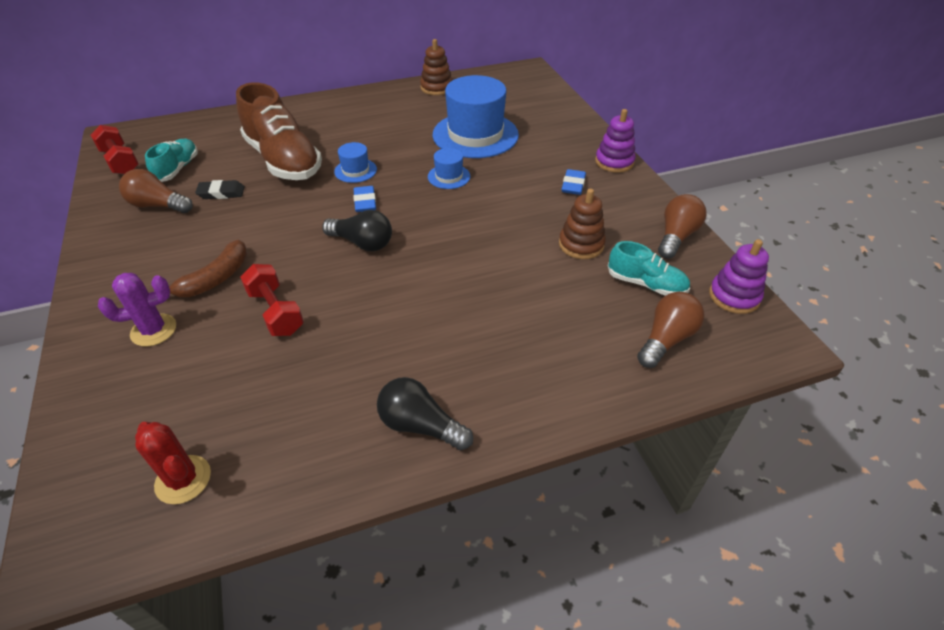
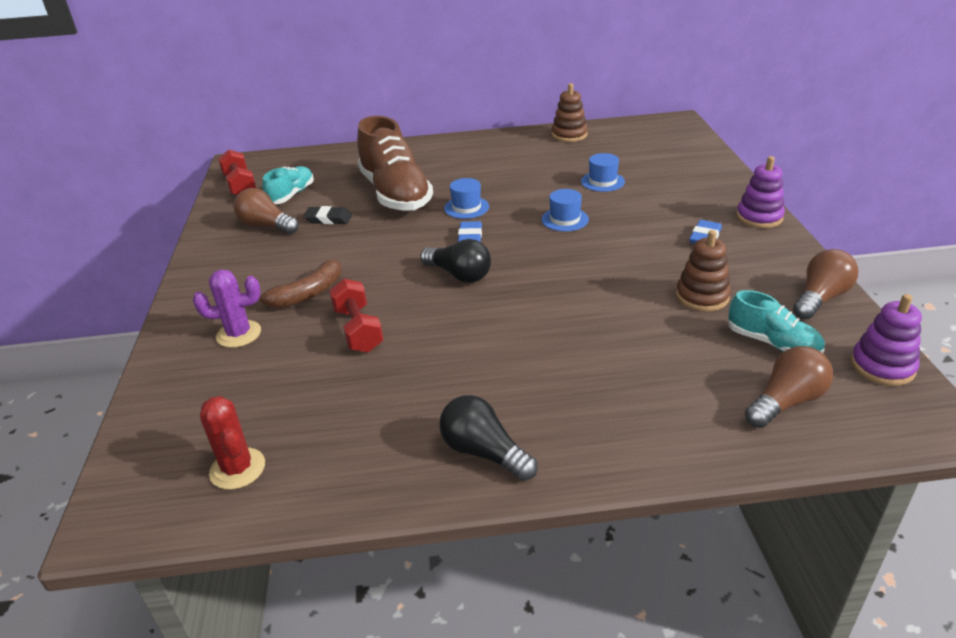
camera: 15 degrees right, 10 degrees down
blue hat [433,75,519,158] -> blue hat [581,153,625,192], size x0.46

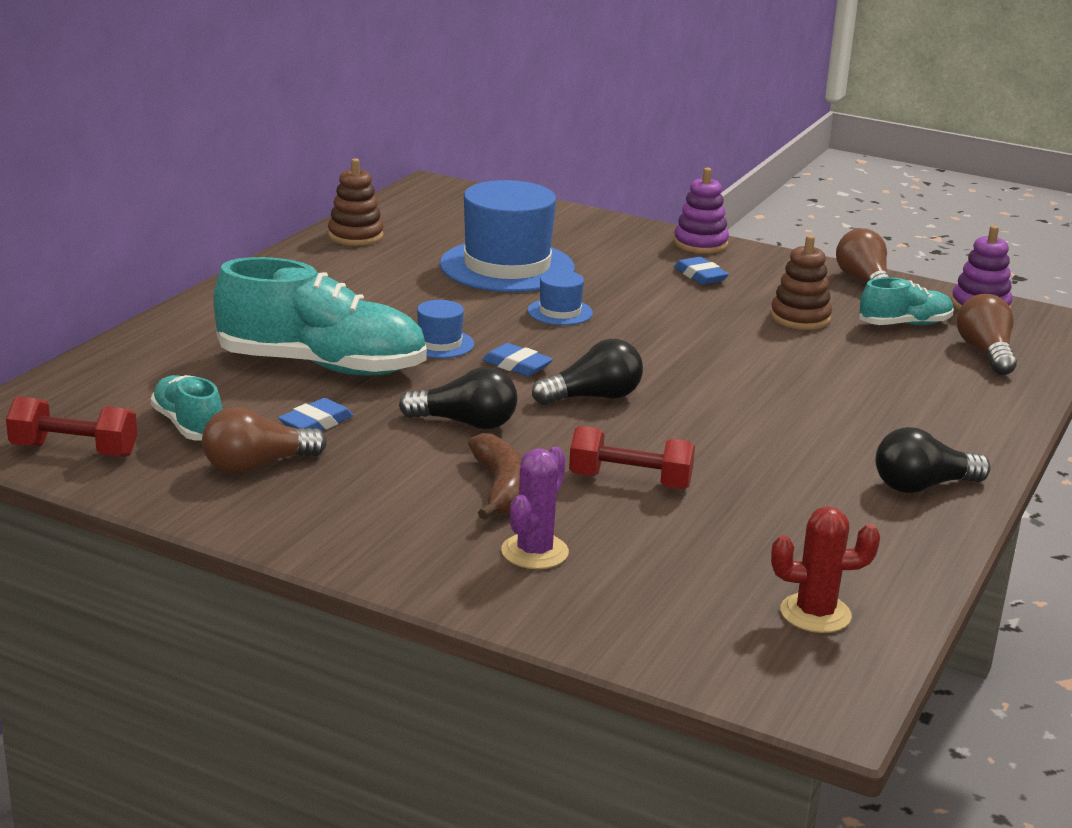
camera: 60 degrees left, 10 degrees down
black eraser [303,206,352,224] -> blue eraser [278,398,354,430]
brown shoe [357,116,433,211] -> turquoise shoe [213,257,427,376]
blue hat [581,153,625,192] -> blue hat [440,180,575,292], size x2.19
none -> black light bulb [399,367,517,430]

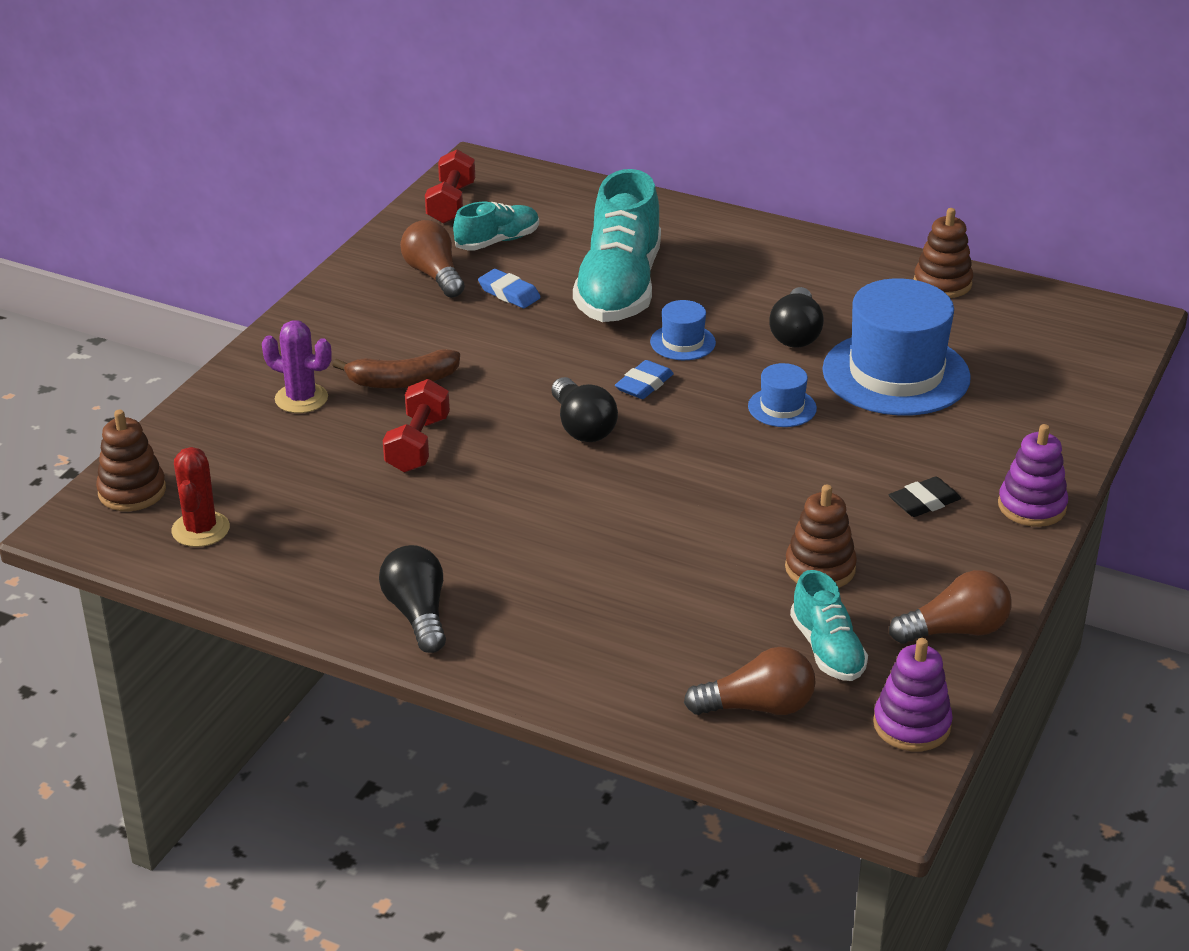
camera: 90 degrees right, 10 degrees up
black light bulb [399,367,517,430] -> black light bulb moved to [769,287,824,348]
blue eraser [674,257,729,285] -> black eraser [889,477,961,517]
none -> brown stacking toy [96,410,166,511]

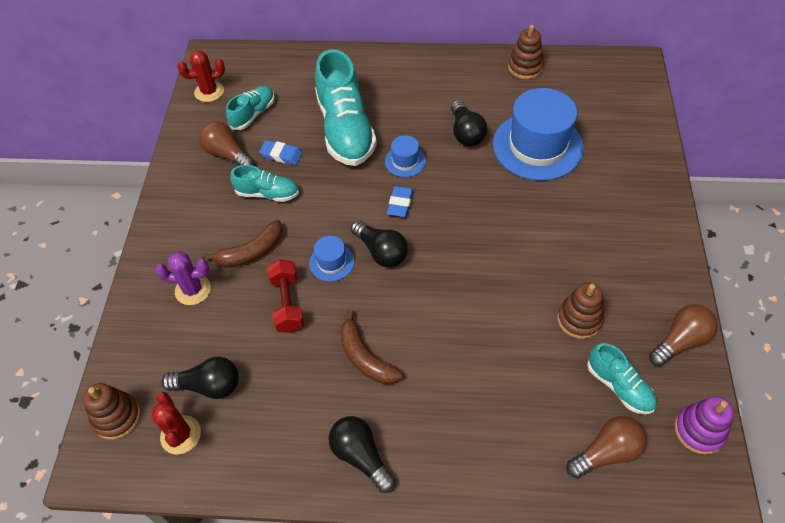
camera: 20 degrees left, 20 degrees up
red dumbbell [425,149,475,224] -> red cactus [177,50,225,102]
blue hat [748,363,817,427] -> blue hat moved to [309,236,354,281]
black eraser [889,477,961,517] -> none
purple stacking toy [998,424,1068,527] -> none
none -> black light bulb [161,357,239,399]
none -> turquoise shoe [230,165,299,202]
none -> brown banana [340,309,403,384]

